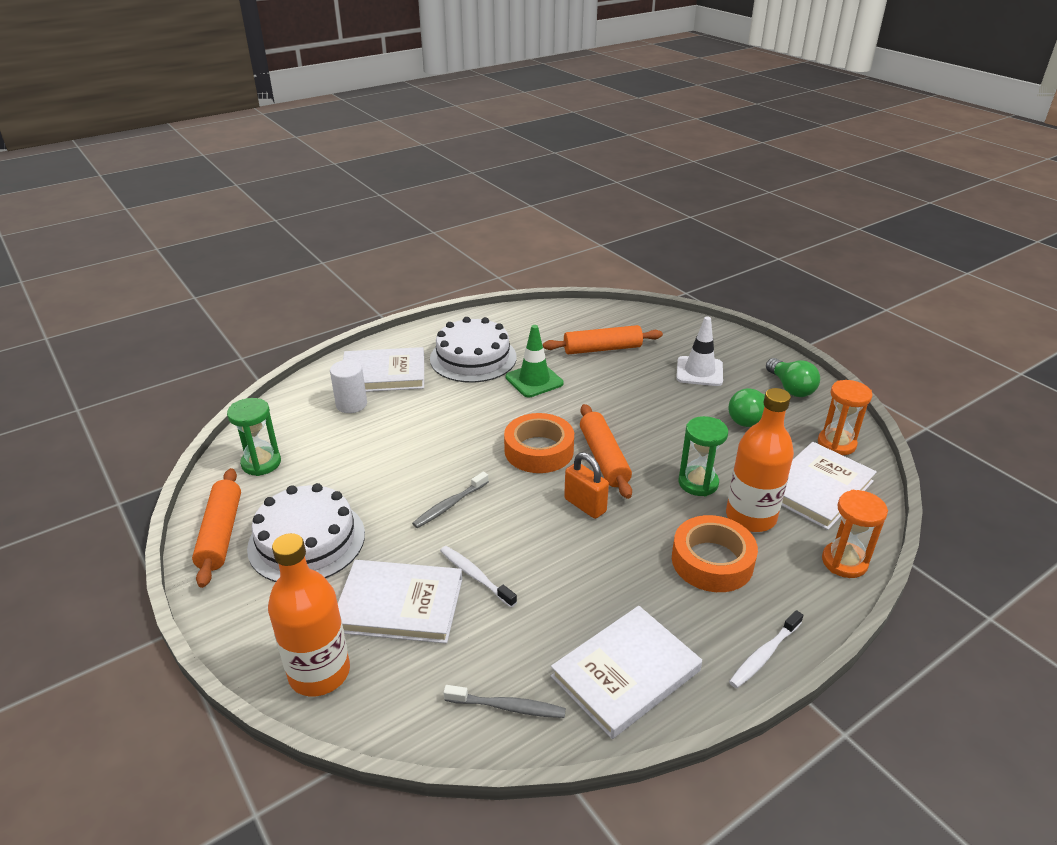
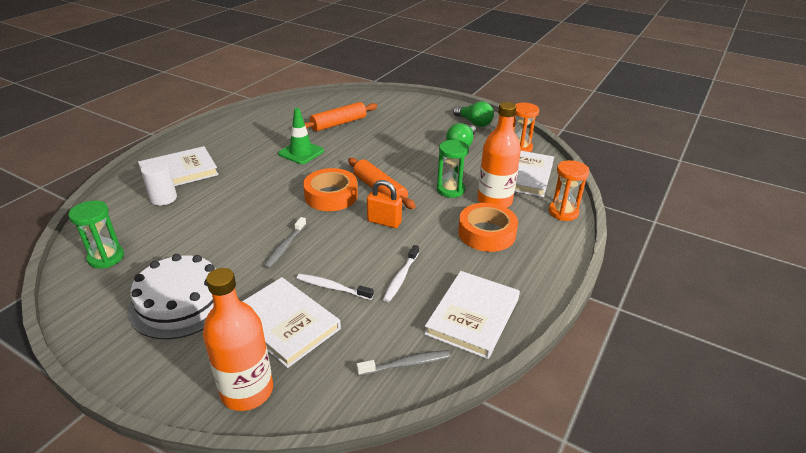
camera: 25 degrees left, 0 degrees up
orange rolling pin [192,468,241,588] -> none
white book [338,560,462,643] -> white book turned 60 degrees clockwise [242,277,341,368]
white cake [430,317,517,383] -> none
white traffic cone [676,316,723,386] -> none
white toothbrush [729,610,804,688] -> white toothbrush moved to [383,245,419,302]

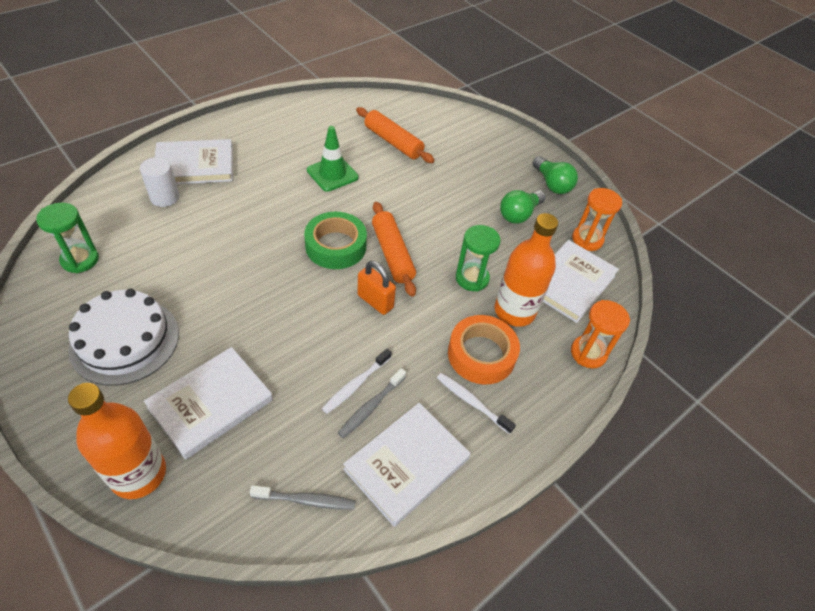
camera: 15 degrees right, 15 degrees up
white book [242,277,341,368] -> white book turned 75 degrees clockwise [144,347,273,460]
grey toothbrush [264,217,306,269] -> grey toothbrush moved to [338,368,406,438]
white toothbrush [296,274,374,300] -> white toothbrush moved to [437,373,516,434]
orange tape [303,168,358,211] -> green tape [304,212,367,269]
orange rolling pin [304,102,378,131] -> orange rolling pin turned 60 degrees clockwise [356,107,435,163]

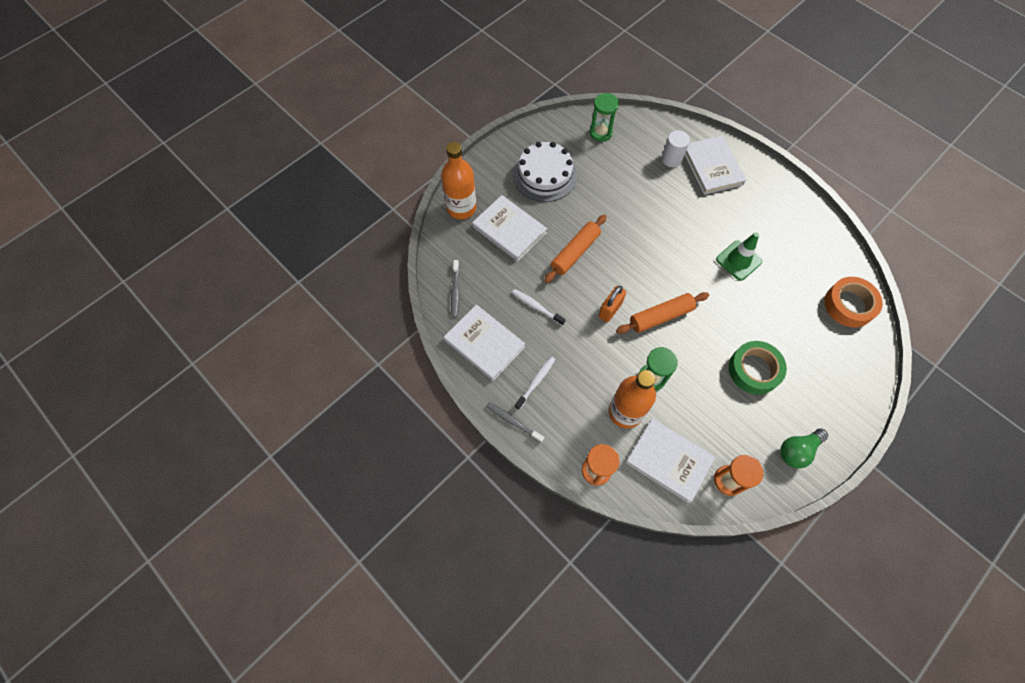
camera: 90 degrees right, 15 degrees up
green tape [304,212,367,269] -> green tape moved to [729,341,787,395]
grey toothbrush [338,368,406,438] -> grey toothbrush moved to [486,402,544,443]
orange rolling pin [356,107,435,163] -> orange rolling pin moved to [544,215,607,283]
orange tape [448,315,520,384] -> orange tape moved to [825,277,883,327]
green light bulb [500,190,546,224] -> none

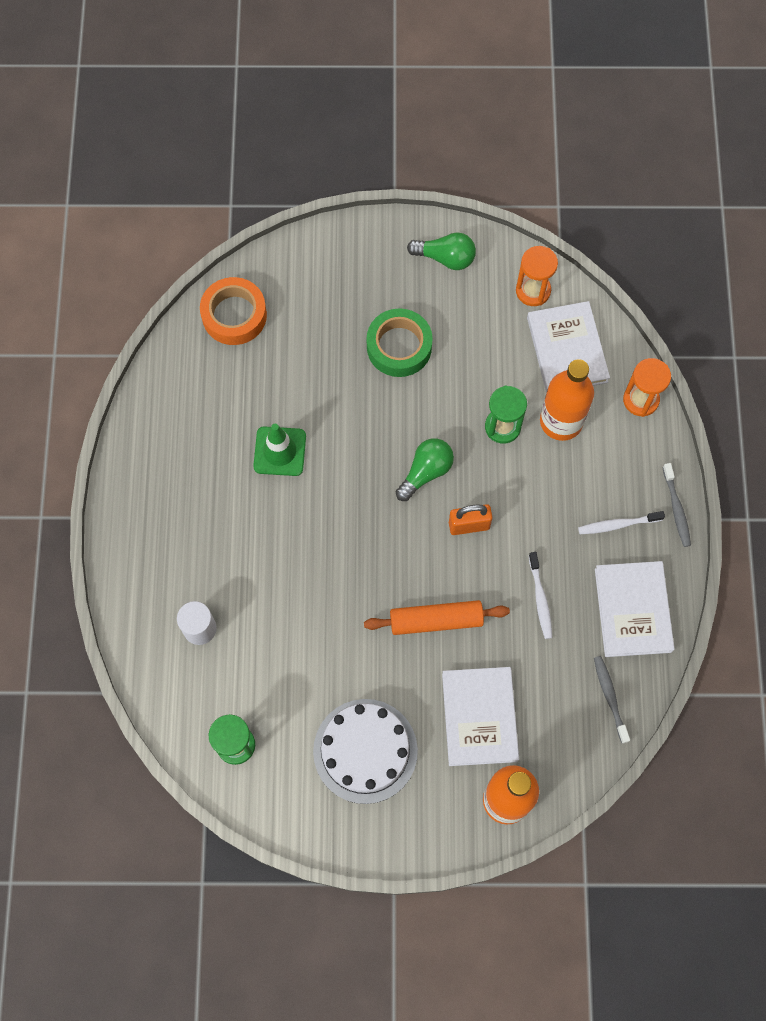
camera: 135 degrees left, 5 degrees up
grey toothbrush [451,260,459,318] -> grey toothbrush turned 60 degrees counterclockwise [594,656,630,743]
orange rolling pin [616,292,709,334] -> green light bulb [396,438,454,501]
white book [685,136,746,195] -> none

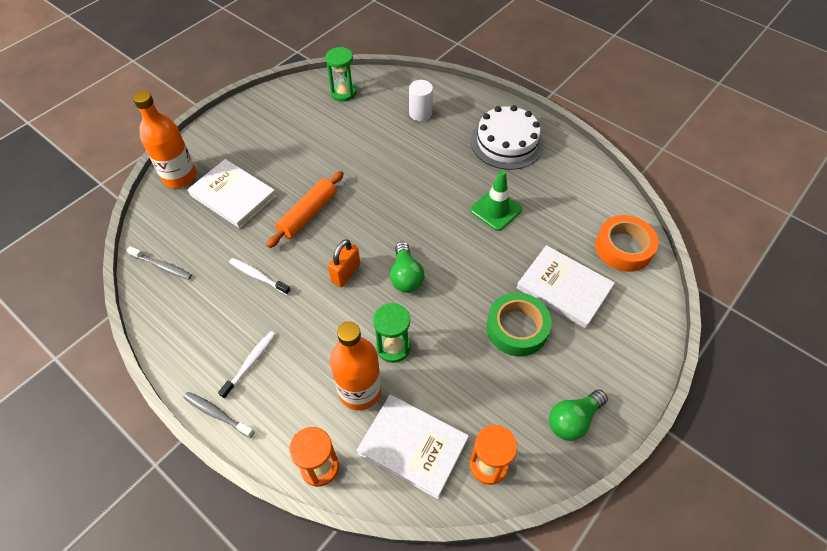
camera: 130 degrees right, 15 degrees down
white cake [313,699,418,804] -> white cake moved to [471,105,544,170]
white book [595,561,675,657] -> white book moved to [517,245,615,328]

